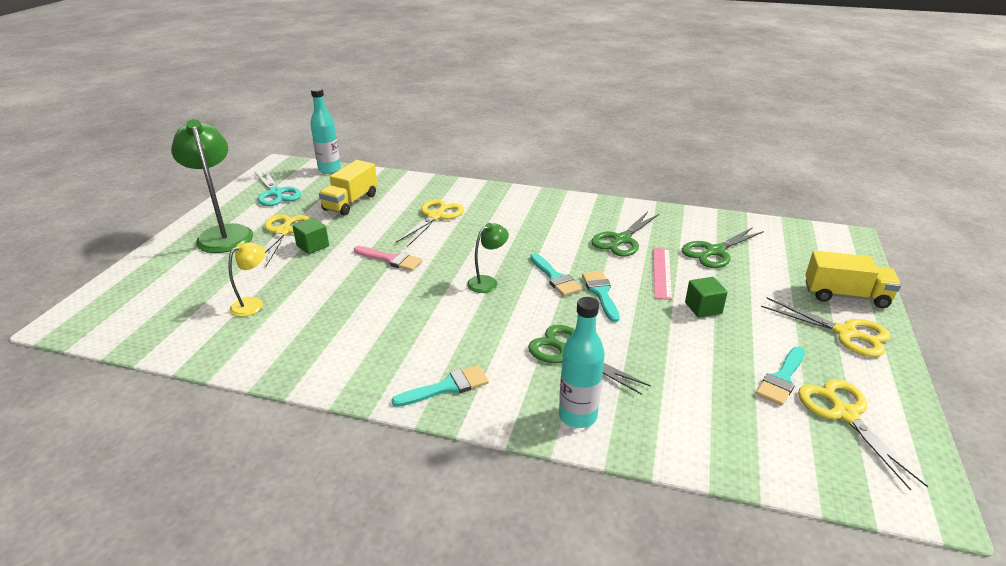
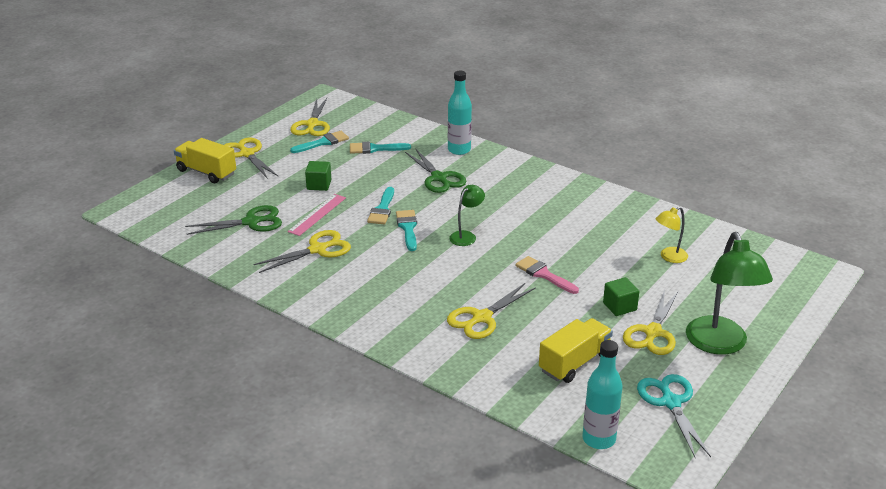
camera: 160 degrees left, 0 degrees up
turquoise brush [392,365,489,407] -> turquoise brush moved to [350,142,411,154]
green lamp [467,223,509,293] -> green lamp turned 150 degrees clockwise [449,185,485,246]
green scissors [591,212,659,257] -> yellow scissors [253,230,351,273]

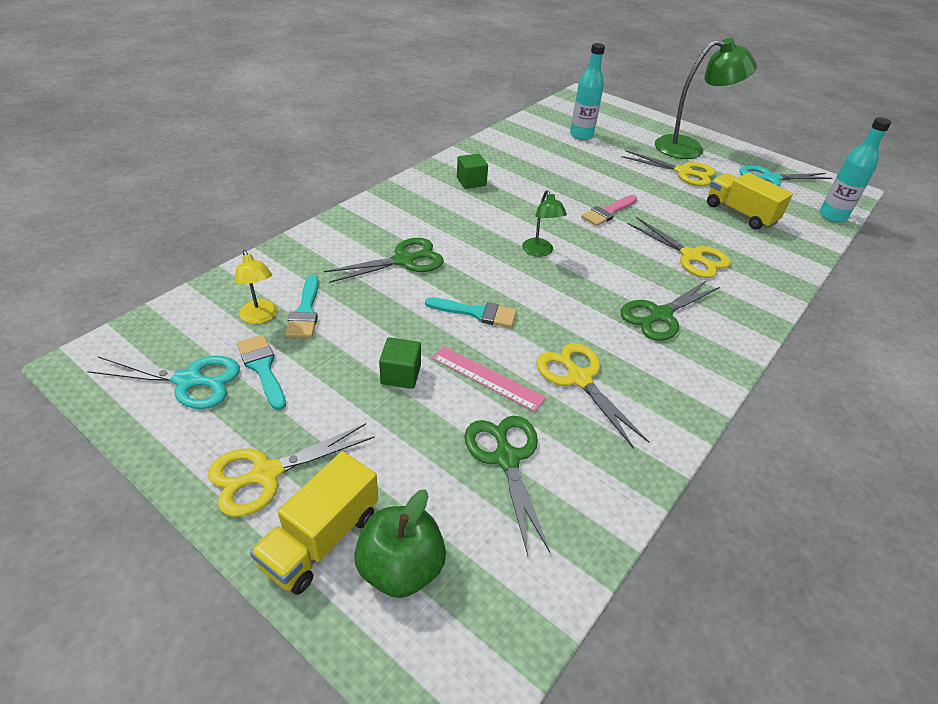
camera: 90 degrees left, 10 degrees up
yellow scissors [290,98,330,136] -> turquoise scissors [87,356,240,409]
turquoise brush [396,210,417,251] -> none
turquoise bottle [448,71,472,155] -> turquoise bottle moved to [570,43,605,140]
green lamp [449,185,485,246] -> green lamp turned 150 degrees counterclockwise [522,190,567,257]
green cube [603,277,640,316] -> green cube moved to [457,154,488,189]
yellow lamp [655,207,688,263] -> yellow lamp moved to [235,250,277,324]
none -> green apple [354,489,446,598]
none -> green scissors [621,280,720,341]

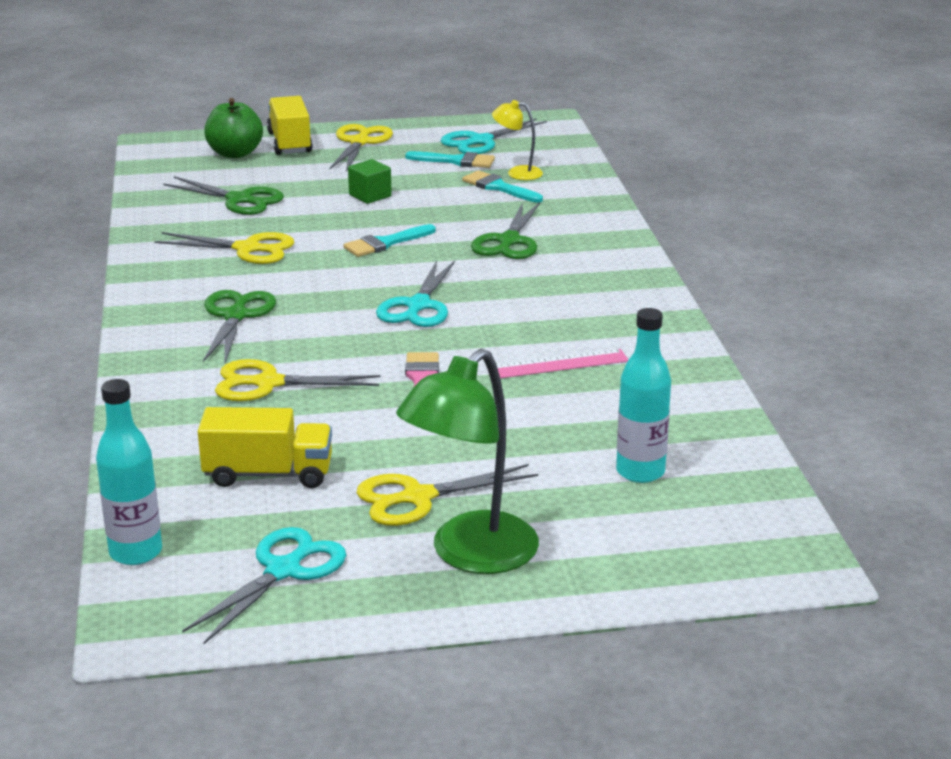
camera: 135 degrees right, 15 degrees down
pink ruler [432,346,546,412] -> pink ruler moved to [497,349,629,378]
green cube [457,154,488,189] -> none
green lamp [522,190,567,257] -> turquoise scissors [376,261,455,327]

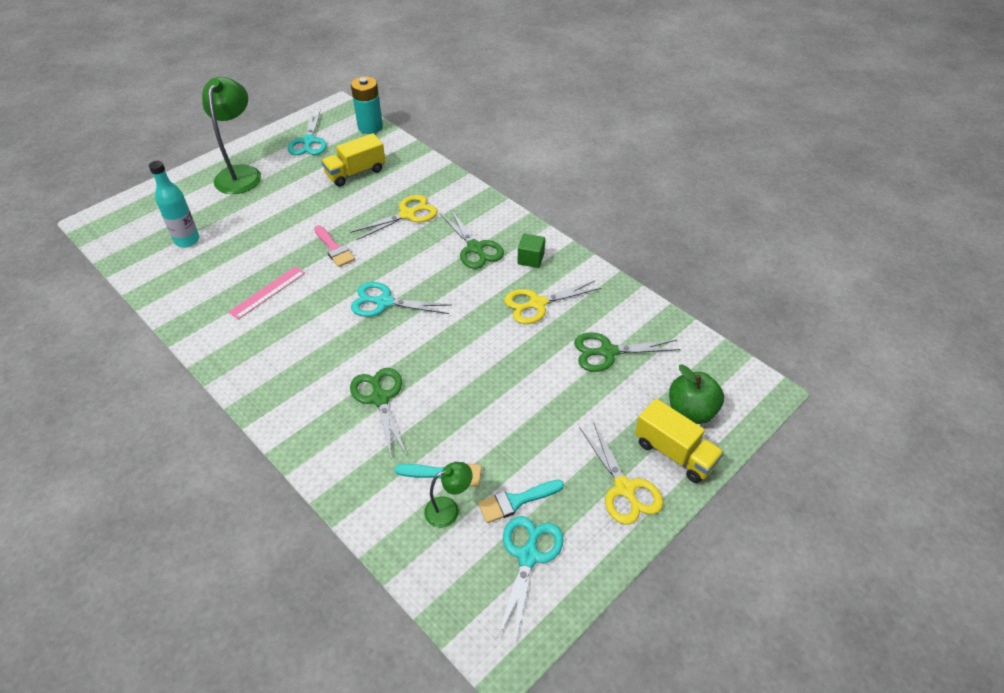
camera: 145 degrees right, 20 degrees up
turquoise bottle [96,379,162,565] -> turquoise battery [351,76,383,134]
turquoise brush [343,224,436,257] -> none
green cube [348,159,392,204] -> green cube moved to [518,233,545,268]
yellow scissors [357,464,538,526] -> none
turquoise scissors [376,261,455,327] -> turquoise scissors turned 60 degrees counterclockwise [351,282,452,317]
yellow lamp [492,100,543,180] -> green lamp [424,462,472,527]

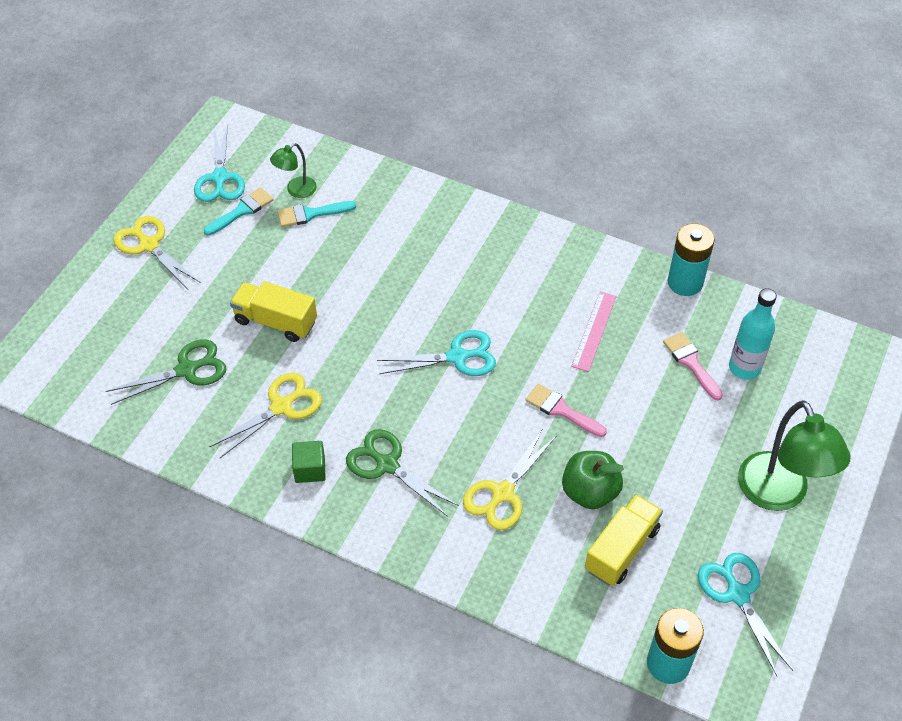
camera: 160 degrees right, 5 degrees up
green scissors [350,368,407,456] -> none
yellow truck [635,398,724,483] -> yellow truck moved to [230,281,317,342]
green apple [669,364,724,424] -> green apple moved to [562,451,624,509]
none -> pink brush [663,332,723,400]
none -> turquoise battery [668,223,715,296]

